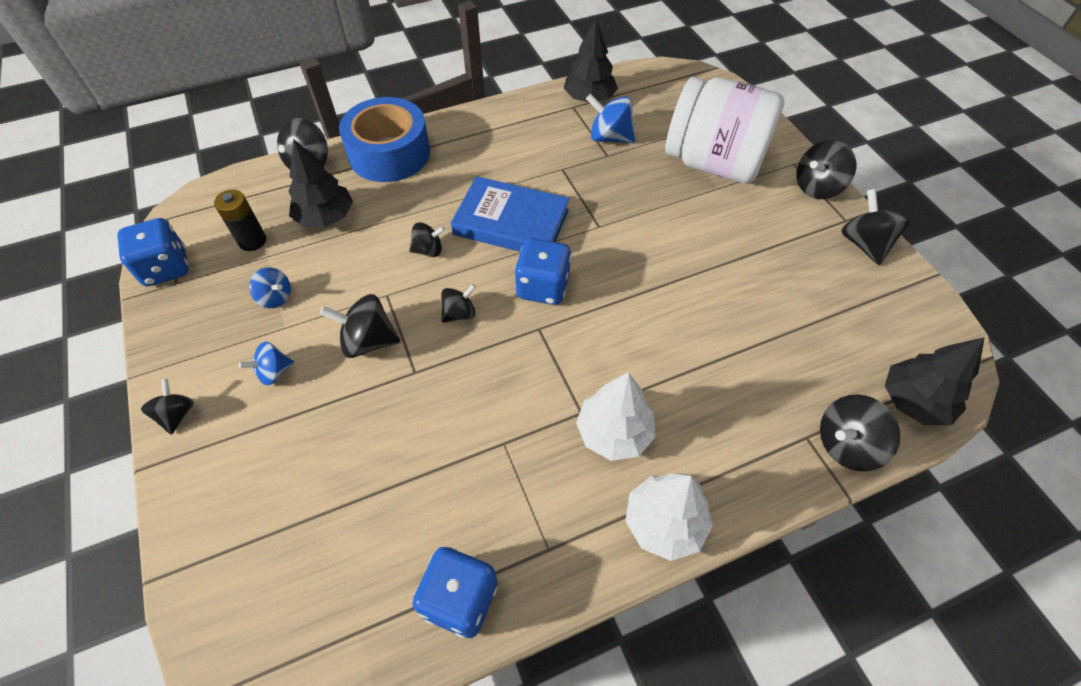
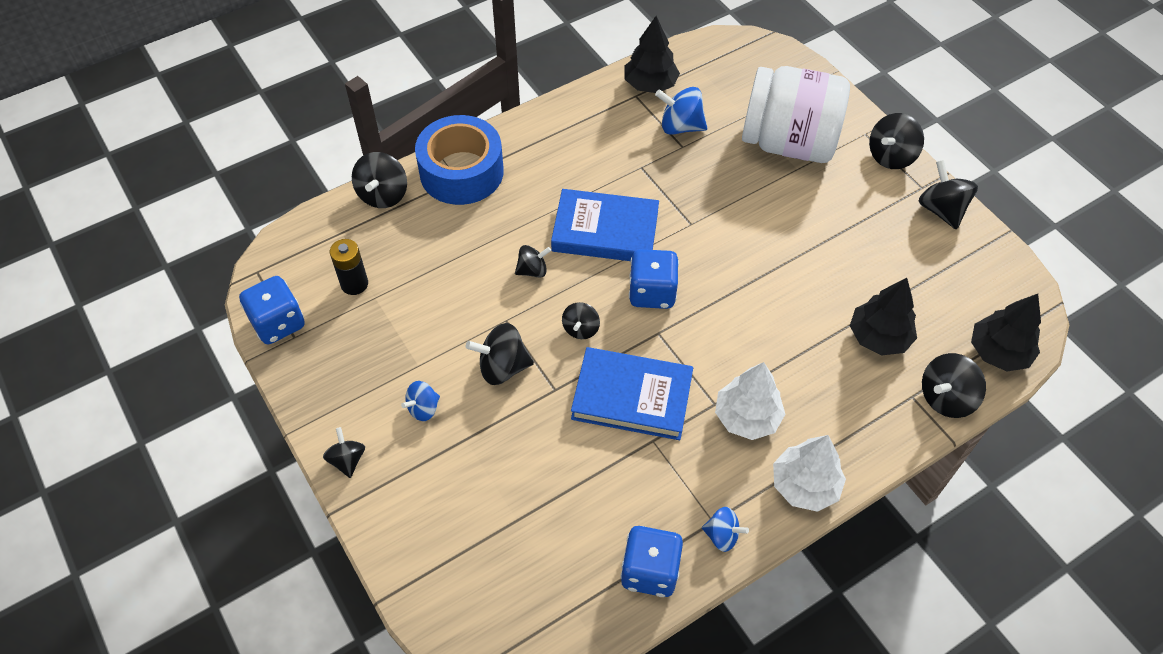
camera: 10 degrees left, 0 degrees up
blue spinning top [249,267,291,308] -> blue spinning top moved to [702,507,749,552]
black tree [289,139,353,228] -> black tree moved to [850,278,917,356]
black spinning top [441,284,476,323] -> black spinning top turned 150 degrees clockwise [562,302,600,339]
none -> blue book [571,347,693,440]

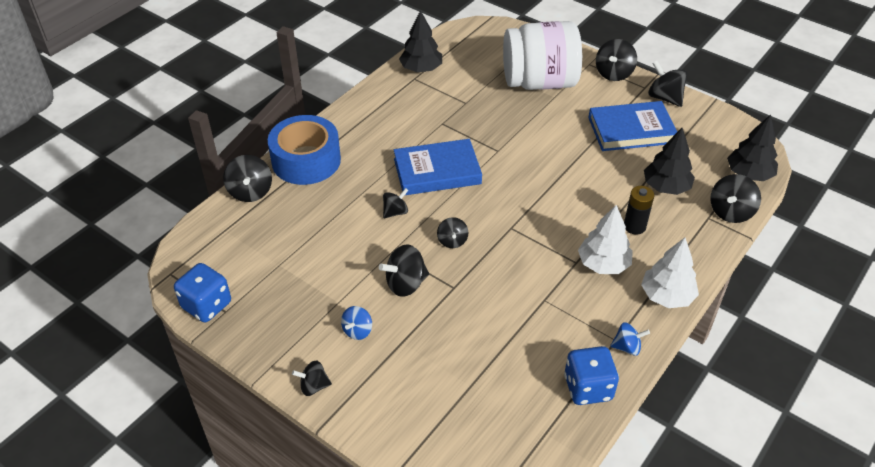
camera: 20 degrees left, 10 degrees down
black spinning top [323,427,365,478] -> black spinning top turned 60 degrees counterclockwise [292,361,332,396]
black battery [330,239,368,295] -> black battery moved to [624,186,654,235]
blue book [571,347,693,440] -> blue book moved to [588,101,677,151]
blue dice [629,249,679,309] -> none
blue spinning top [655,87,707,135] -> none

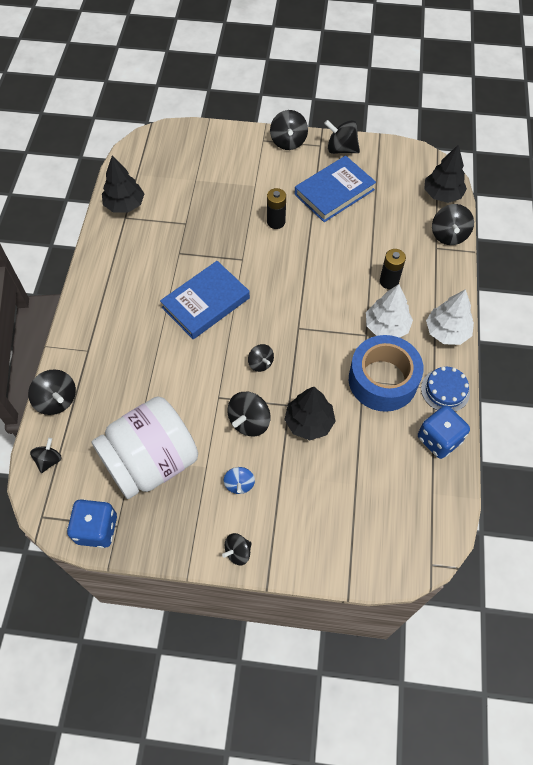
camera: 30 degrees left, 15 degrees up
blue tape [268,115,341,185] -> blue tape moved to [349,335,424,412]
black spinning top [383,188,408,218] -> black spinning top moved to [30,438,62,473]
white jar [503,21,582,90] -> white jar moved to [92,396,198,499]
blue spinning top [610,322,650,356] -> blue cake [421,367,470,412]
black tree [644,128,695,195] -> black tree moved to [284,387,336,440]
none -> black battery [267,188,286,229]

